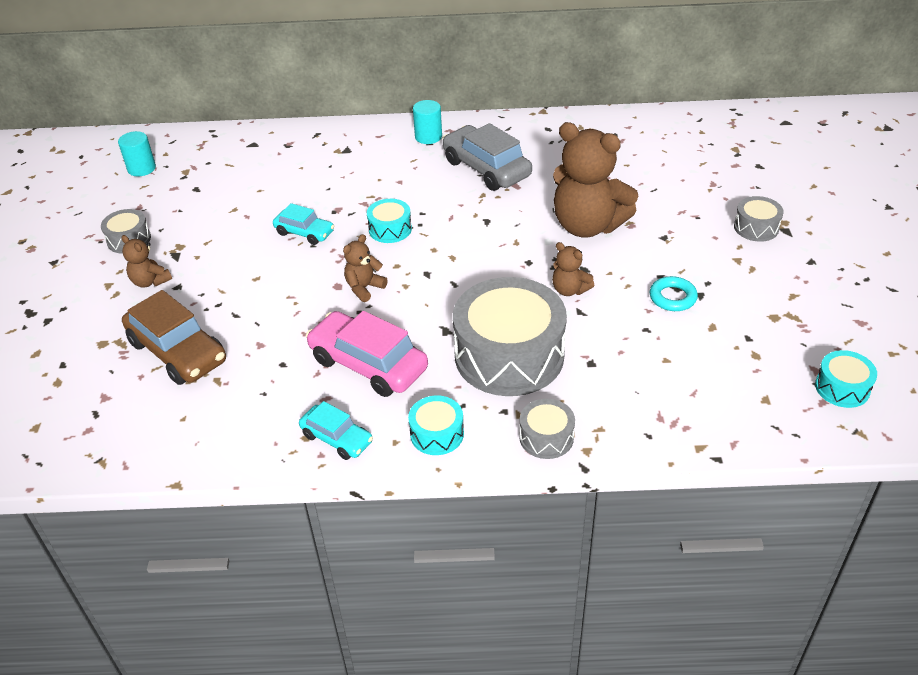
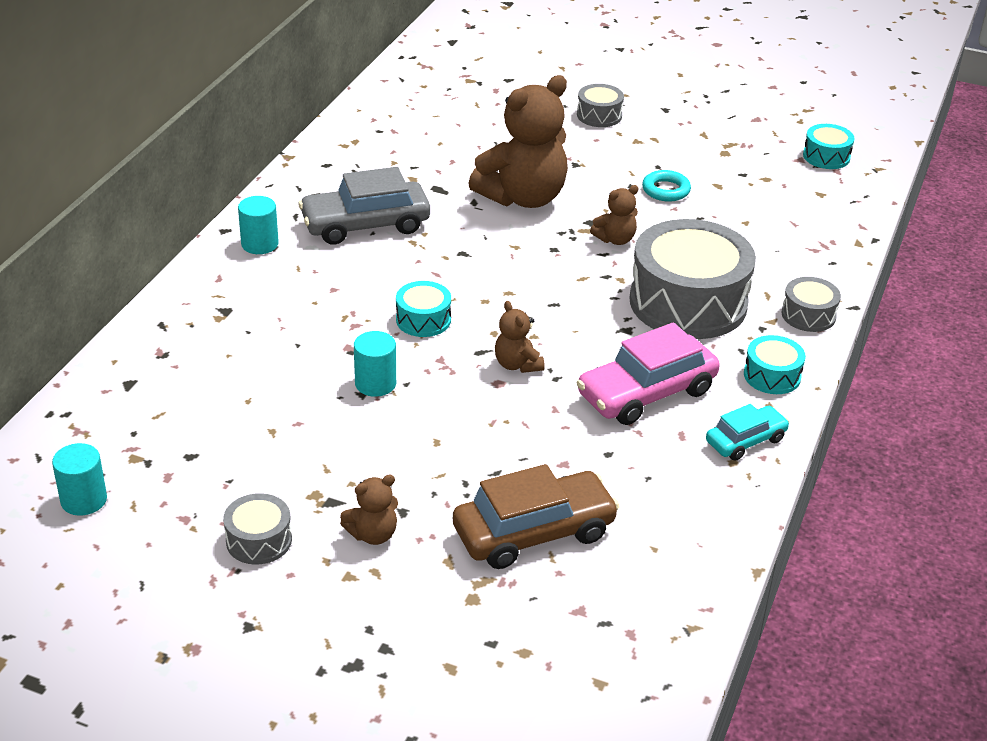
camera: 70 degrees left, 5 degrees down
turquoise car [273,203,334,245] -> turquoise cylinder [354,331,396,397]

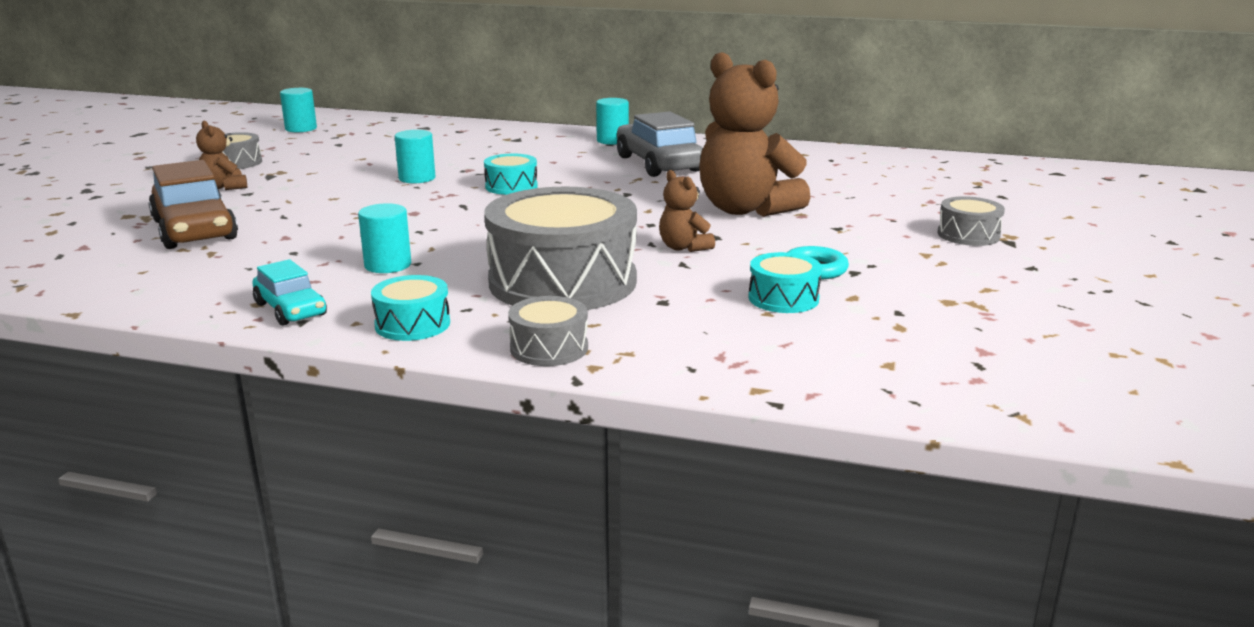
camera: 85 degrees right, 15 degrees down
brown teddy bear [495,301,545,373] -> none
pink car [577,322,720,425] -> turquoise cylinder [358,203,411,273]
turquoise drum [803,124,855,169] -> turquoise drum moved to [748,252,822,313]

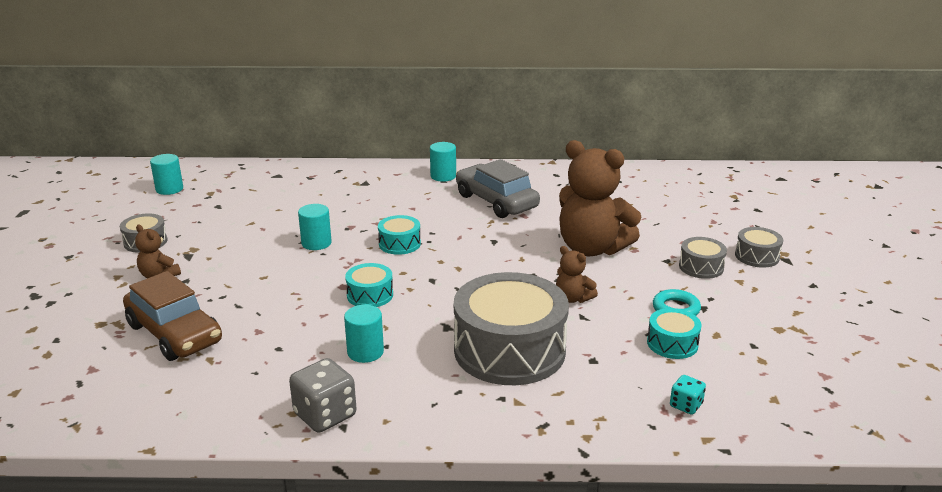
camera: 15 degrees left, 5 degrees up
turquoise car [252,259,327,326] -> grey dice [289,358,357,432]
turquoise drum [371,275,450,341] -> turquoise drum moved to [345,263,393,307]
grey drum [508,296,588,366] -> grey drum moved to [679,237,727,279]
none -> turquoise dice [670,375,706,415]

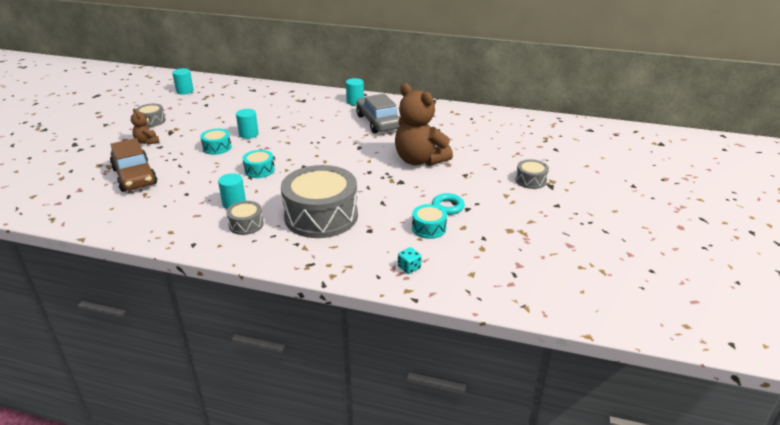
camera: 15 degrees right, 5 degrees up
grey dice [289,358,357,432] -> none
turquoise drum [378,215,421,255] -> turquoise drum moved to [200,128,232,155]
brown teddy bear [556,246,598,303] -> none
grey drum [679,237,727,279] -> grey drum moved to [226,201,264,235]

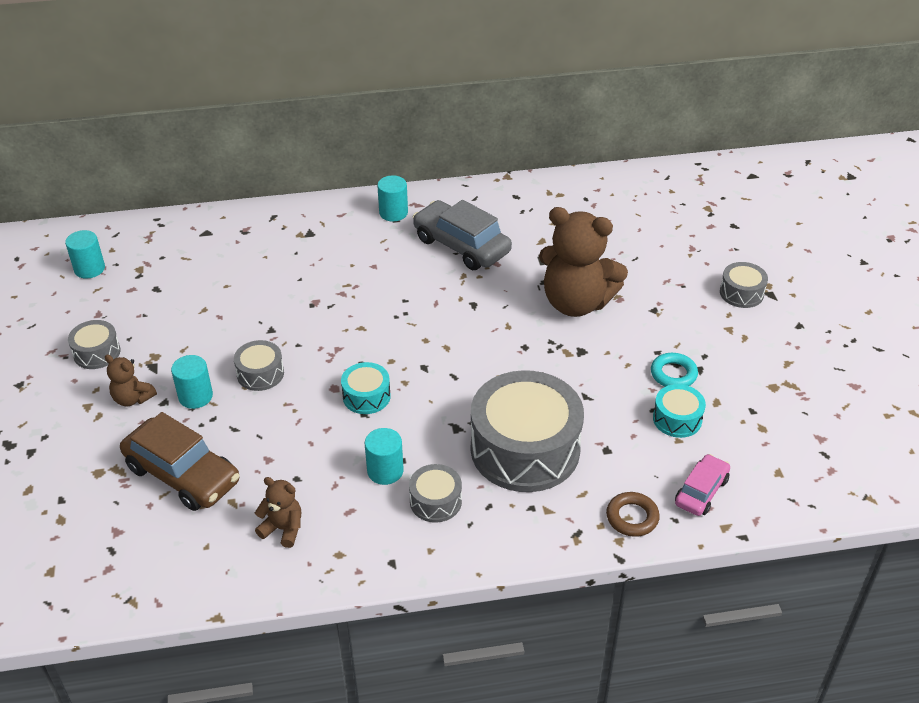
camera: 25 degrees left, 10 degrees up
turquoise drum [200,128,232,155] -> grey drum [234,340,284,391]
turquoise cylinder [236,109,259,139] -> turquoise cylinder moved to [171,355,213,409]
turquoise dice [398,247,422,274] -> pink car [675,454,730,516]
none -> brown teddy bear [255,477,301,548]
none -> brown ring [606,492,660,537]

